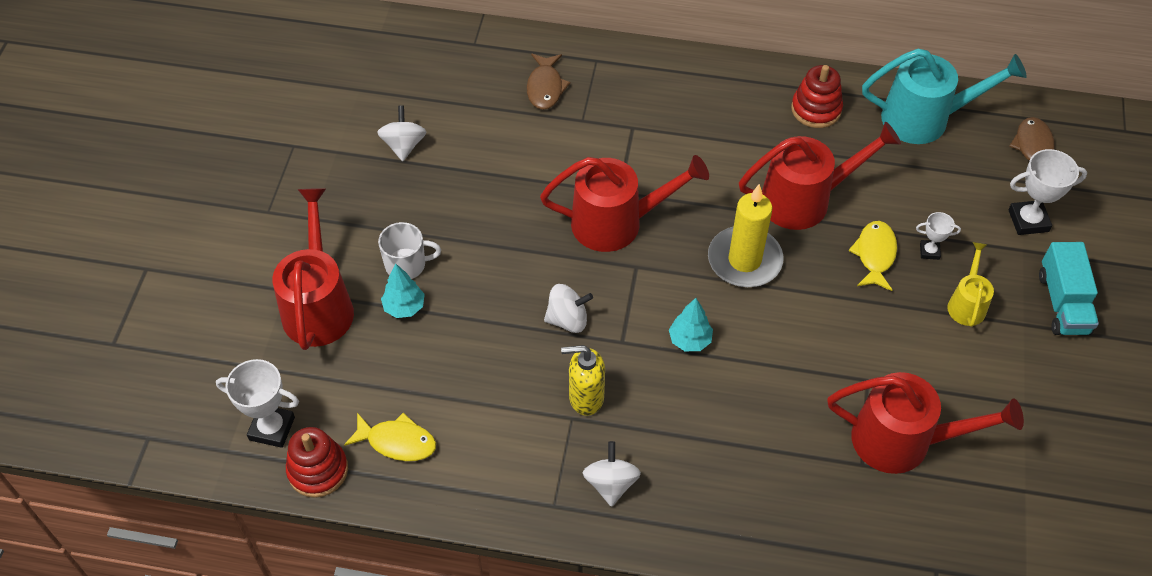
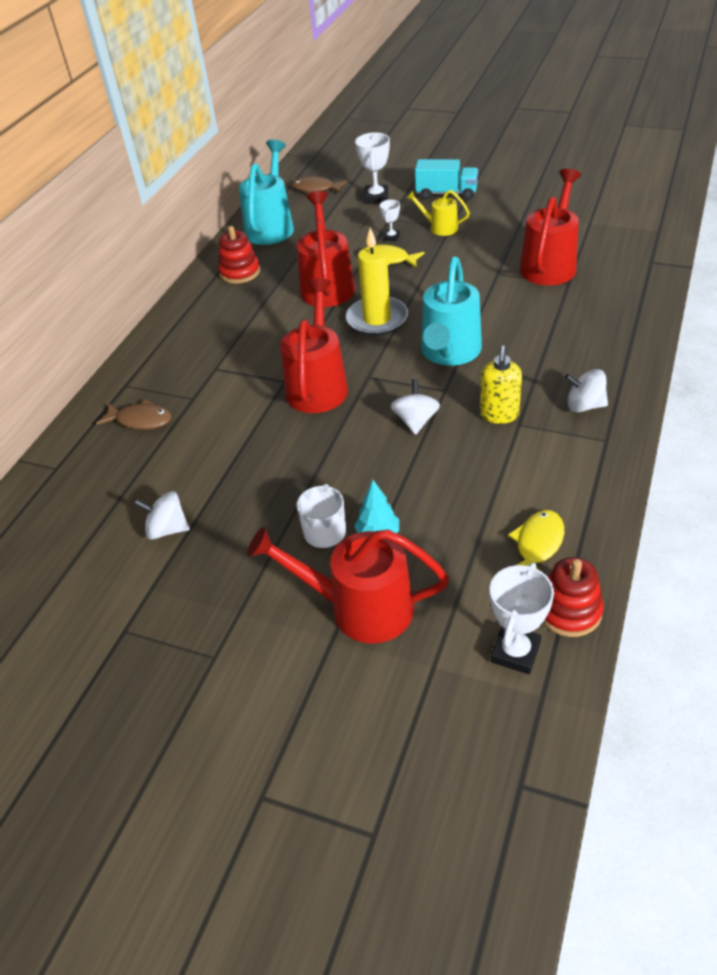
camera: 75 degrees left, 10 degrees down
turquoise tree [669,298,713,351] -> turquoise watering can [421,257,482,366]

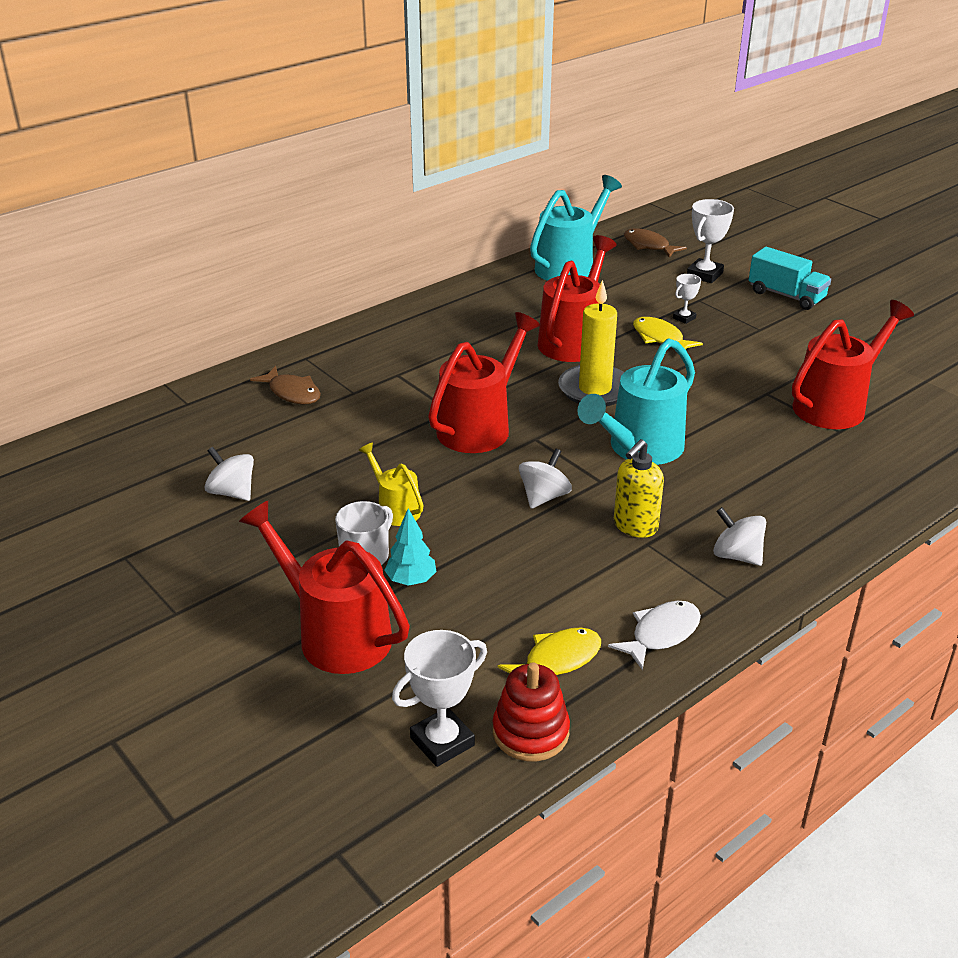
camera: 25 degrees right, 10 degrees down
red stacking toy [218,226,260,284] -> none
yellow watering can [406,190,470,236] -> yellow watering can moved to [358,443,424,526]
none -> white fish [608,601,701,670]

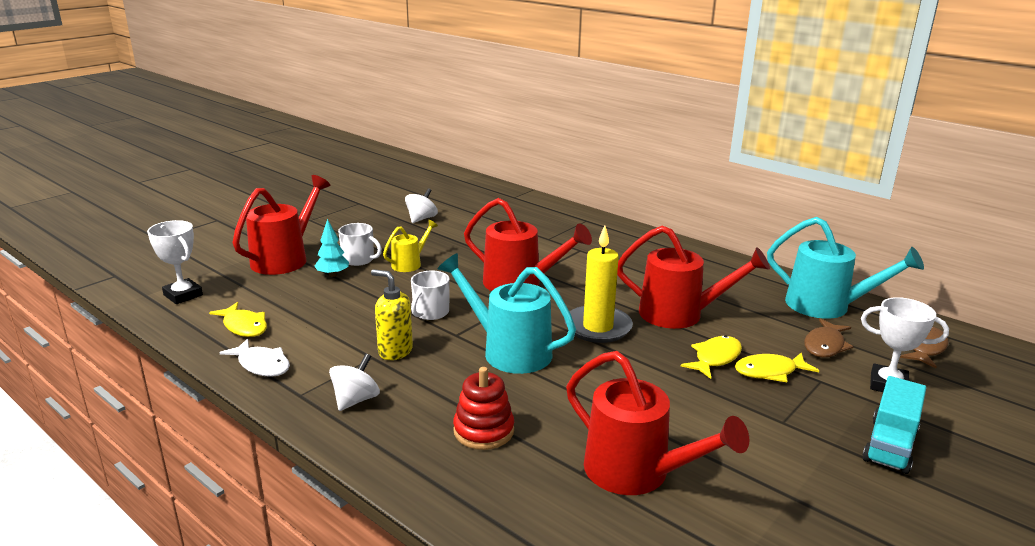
camera: 80 degrees right, 10 degrees down
brown fish [250,366,321,404] -> brown fish moved to [804,318,854,358]
red stacking toy [493,662,570,761] -> red stacking toy moved to [453,367,514,450]
white spinning top [519,448,572,509] -> white mug [411,270,450,320]
white trophy [673,274,701,324] -> yellow fish [735,353,819,382]

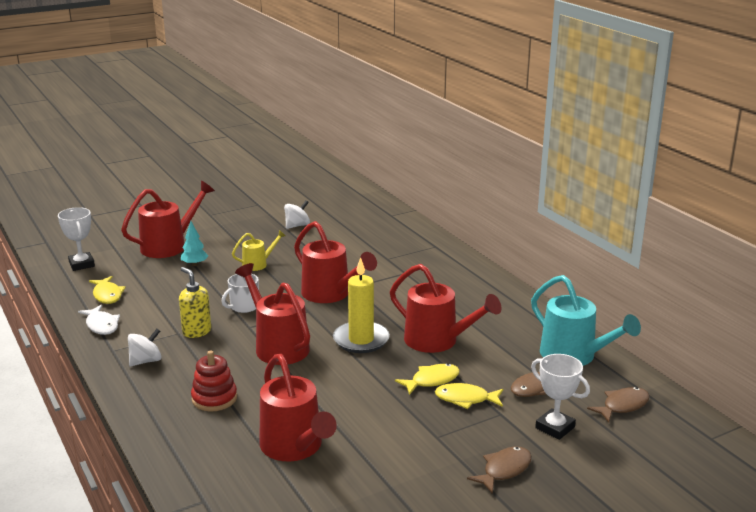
camera: 20 degrees right, 0 degrees up
white mug [338,223,382,266] -> none
turquoise watering can [437,253,576,374] -> red watering can [235,263,310,365]
turquoise truck [863,376,926,474] -> brown fish [467,446,532,494]

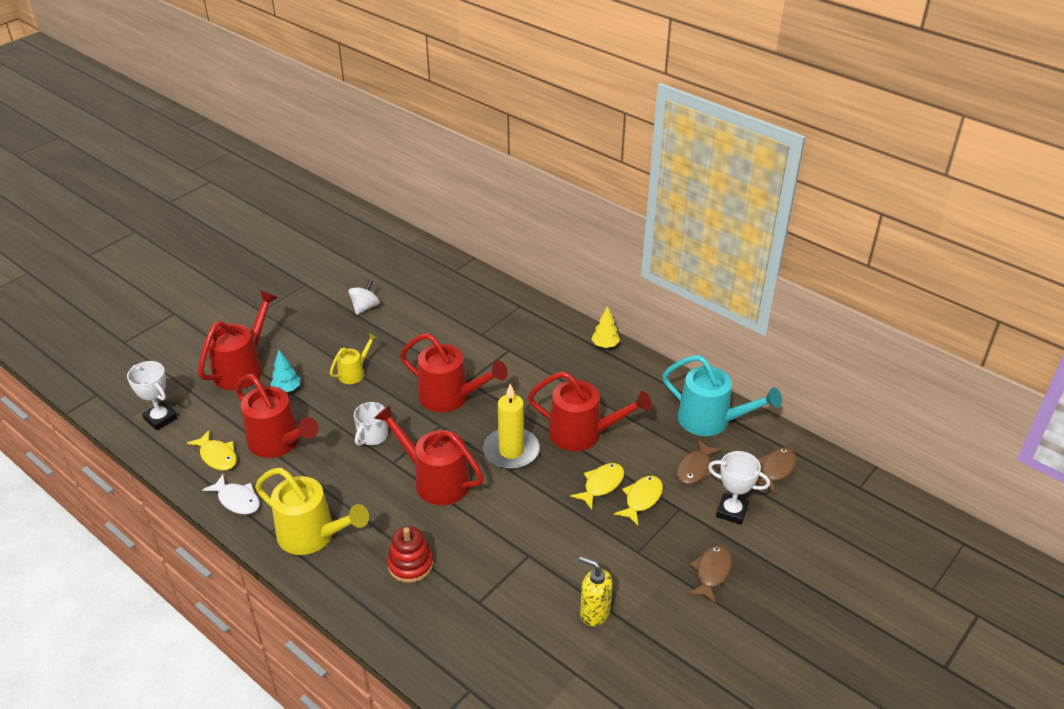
camera: 20 degrees left, 15 degrees up
white spinning top [128,329,161,366] -> yellow watering can [255,468,369,555]
yellow soap dispenser [179,267,211,338] -> yellow soap dispenser moved to [579,556,612,626]
red watering can [260,354,337,462] -> red watering can moved to [236,374,319,458]
yellow fish [435,383,503,409] -> yellow fish turned 135 degrees clockwise [614,476,663,526]
none -> yellow tree [591,306,620,348]

